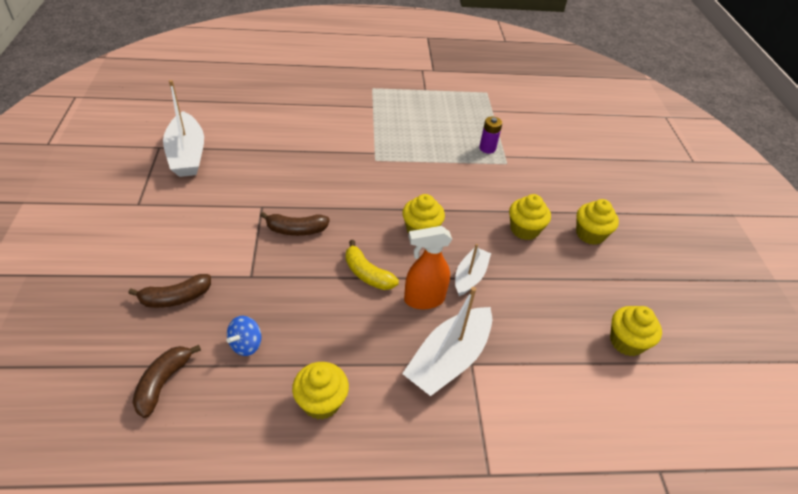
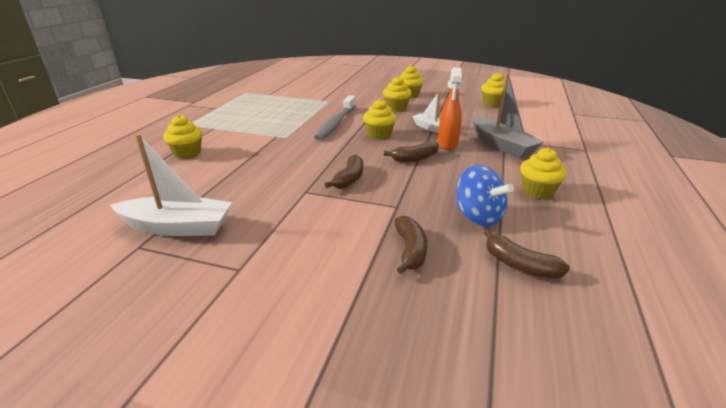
camera: 65 degrees left, 15 degrees down
blue spinning top [226,316,261,356] -> blue spinning top [456,165,514,227], size x1.67
yellow banana [346,240,399,290] -> brown banana [384,141,439,162]
white boat [402,287,492,396] -> grey boat [472,72,544,159]
purple battery [479,116,502,154] -> none
none -> yellow cupcake [163,115,202,159]
none -> grey toothbrush [314,95,356,140]

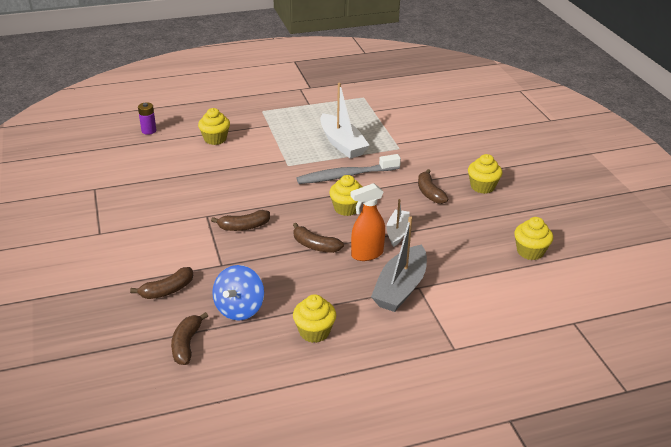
camera: 55 degrees right, 5 degrees up
white boat [110,134,232,236] -> white boat moved to [320,83,370,159]
yellow cupcake [383,76,412,111] -> brown banana [418,169,448,204]
none -> purple battery [138,102,156,135]

